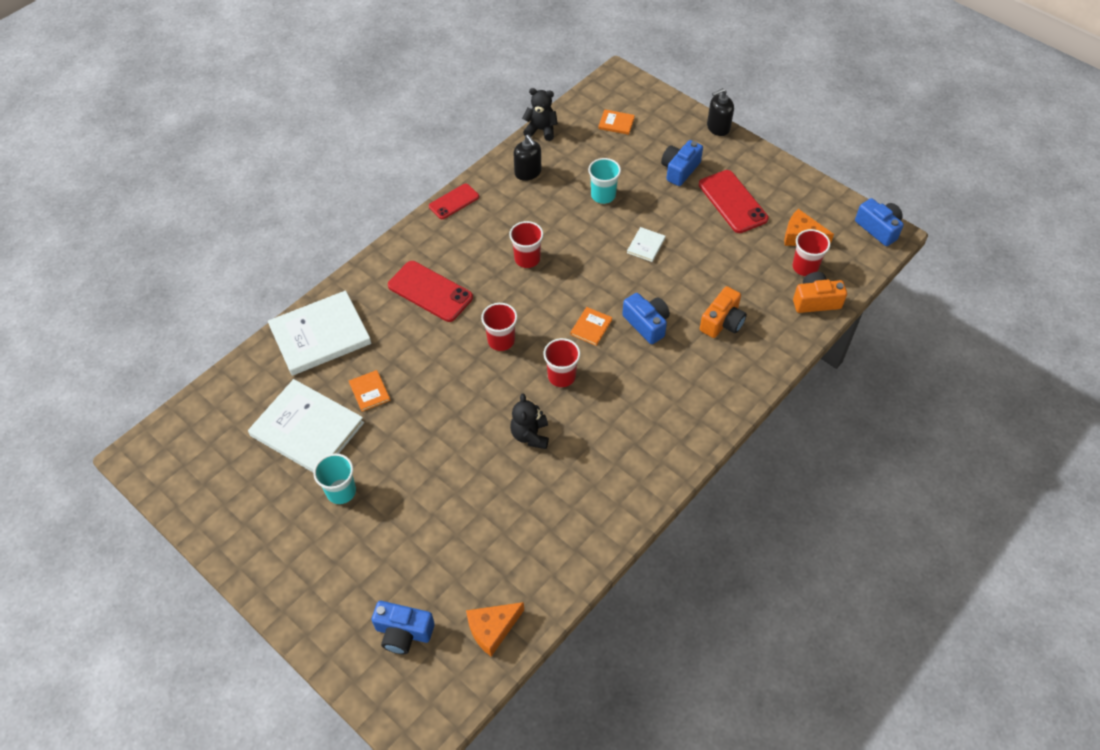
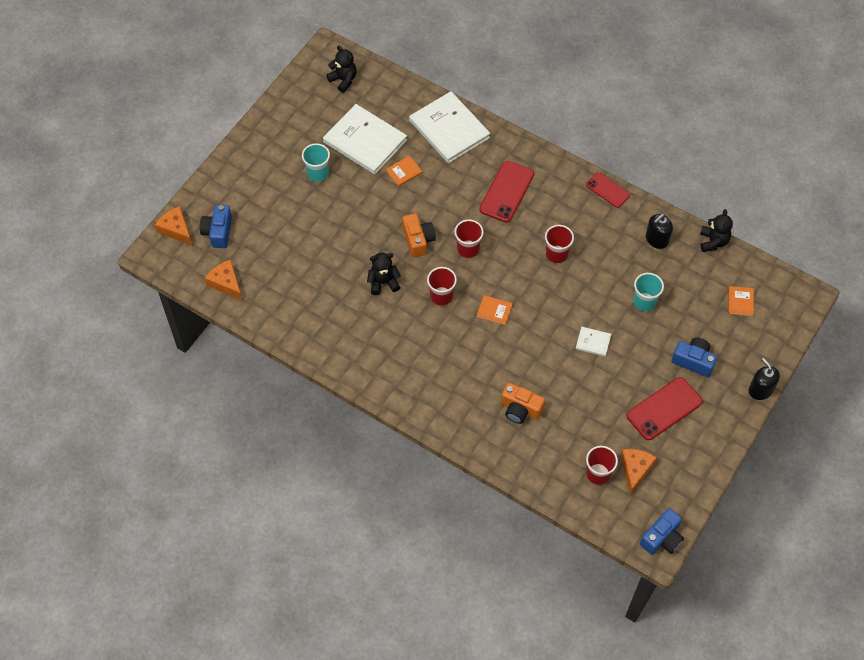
camera: 80 degrees right, 5 degrees up
white book [248,379,364,472] -> white book turned 75 degrees counterclockwise [323,104,407,174]
blue camera [622,293,670,344] -> none
orange camera [793,272,847,313] -> orange camera moved to [402,213,436,258]
none -> orange cheese [155,206,192,245]
none -> black teddy bear [326,45,357,93]

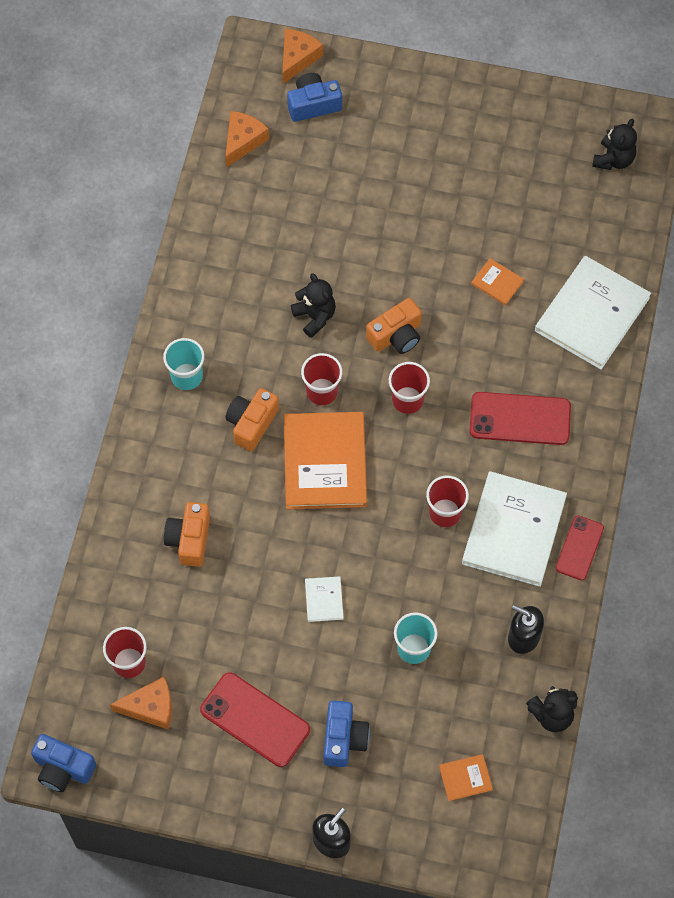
camera: 70 degrees right, 5 degrees up
turquoise cup [302,143,330,182] -> turquoise cup moved to [163,338,205,390]
white book [323,104,407,174] -> white book moved to [462,471,567,587]
orange book [477,295,513,325] -> orange book [284,412,367,509], size x2.31
none -> orange camera [226,388,279,451]

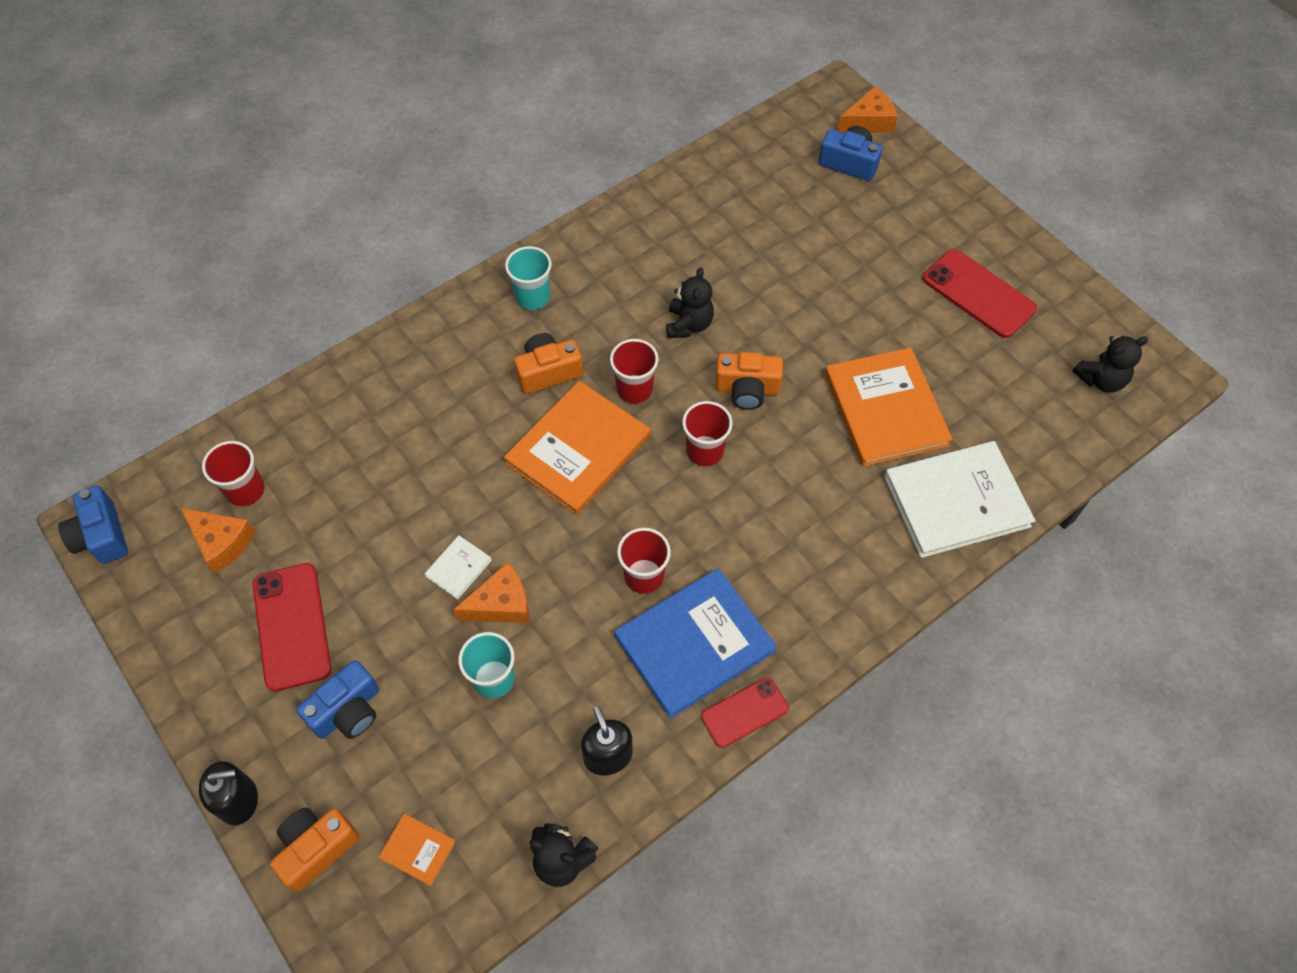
camera: 40 degrees right, 5 degrees down
orange camera [164,502,210,567] -> orange camera moved to [270,808,360,892]
orange cheese [225,111,269,168] -> orange cheese moved to [453,562,529,623]
white book [462,471,567,587] -> blue book [614,568,777,719]
red phone [470,392,571,445] -> red phone moved to [923,249,1037,338]
orange book [471,258,524,305] -> orange book [825,347,953,467], size x2.31

